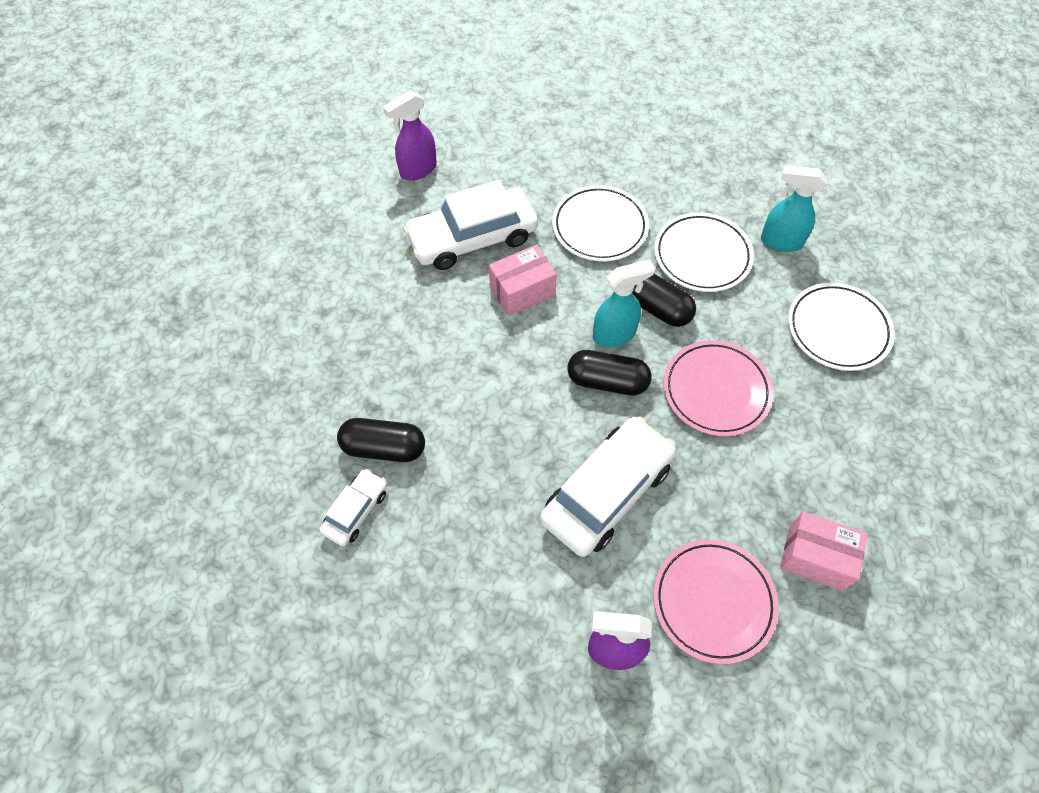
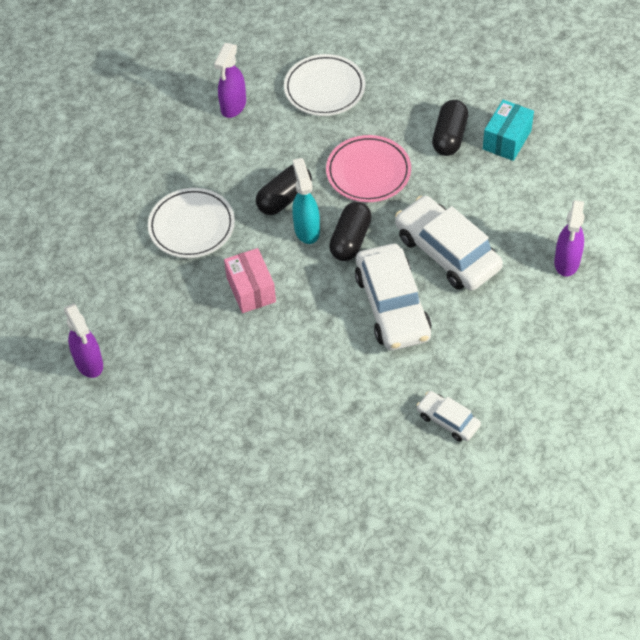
camera: 80 degrees left, 5 degrees down
black capsule [337,418,425,462] -> black capsule moved to [432,100,468,156]
white car [403,180,538,270] -> white car moved to [355,244,432,350]
pink plate [653,539,779,664] -> none
white plate [654,212,754,292] -> none
turquoise spray bottle [761,166,827,252] -> purple spray bottle [214,43,246,118]
pink box [780,511,868,591] -> turquoise box [483,100,534,161]

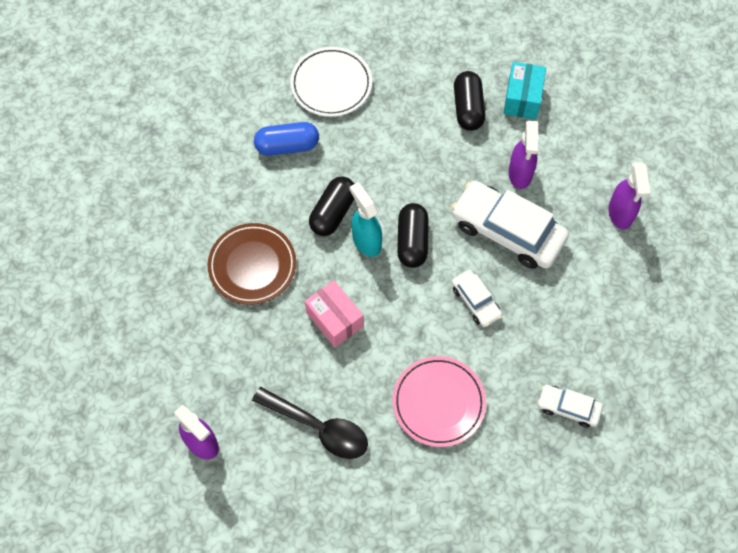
camera: 20 degrees left, 10 degrees up
white plate [148,188,235,258] -> brown plate [208,223,296,305]
purple spray bottle [214,43,246,118] -> purple spray bottle moved to [509,121,539,189]
pink plate [326,135,411,202] -> pink plate moved to [393,356,486,447]
white car [355,244,432,350] -> white car [452,270,502,327], size x0.51
none -> black spoon [252,387,368,459]
none -> blue capsule [254,122,319,156]

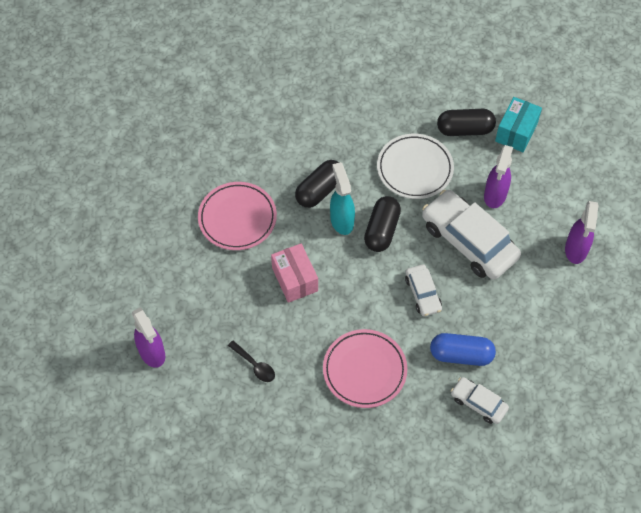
camera: 15 degrees right, 5 degrees down
brown plate [208,223,296,305] -> pink plate [198,182,277,250]
black spoon [252,387,368,459] -> black spoon [228,340,275,382], size x0.54
blue capsule [254,122,319,156] -> blue capsule moved to [430,333,496,366]
white plate [290,47,372,117] -> white plate moved to [377,134,454,199]
black capsule [454,71,486,131] -> black capsule turned 75 degrees clockwise [437,109,496,136]

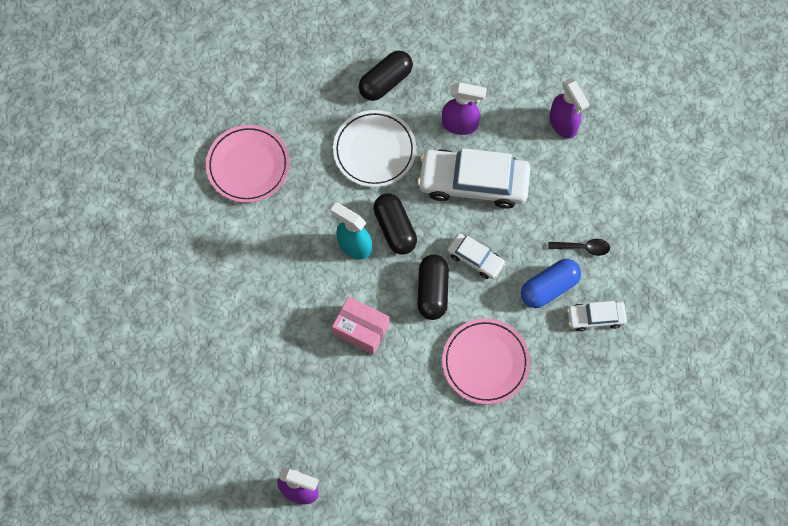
camera: 40 degrees left, 10 degrees up
pink plate [198,182,277,250] -> pink plate moved to [206,125,290,203]
black spoon [228,340,275,382] -> black spoon moved to [548,239,610,256]
black capsule [295,160,339,208] -> black capsule moved to [418,254,449,320]
purple spray bottle [484,145,513,208] -> purple spray bottle turned 60 degrees counterclockwise [442,83,487,135]
turquoise box [495,97,542,152] -> none

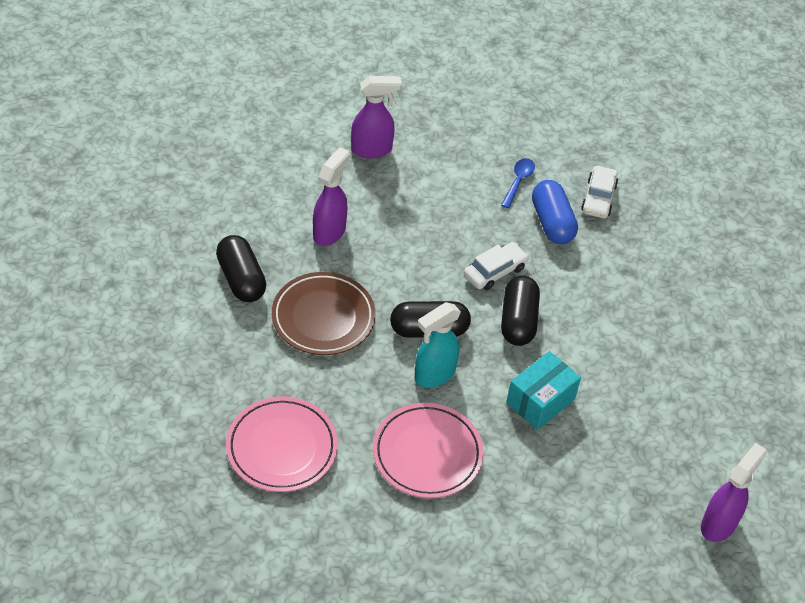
camera: 75 degrees left, 20 degrees down
pink box [332,297,389,355] -> turquoise box [506,351,581,430]
white plate [333,110,416,187] -> brown plate [272,272,376,355]
white car [417,148,531,209] -> none
black capsule [418,254,449,320] -> black capsule turned 75 degrees clockwise [501,276,540,346]
pink plate [442,319,530,404] -> pink plate moved to [373,403,484,498]
black spoon [548,239,610,256] -> blue spoon [501,158,535,208]

